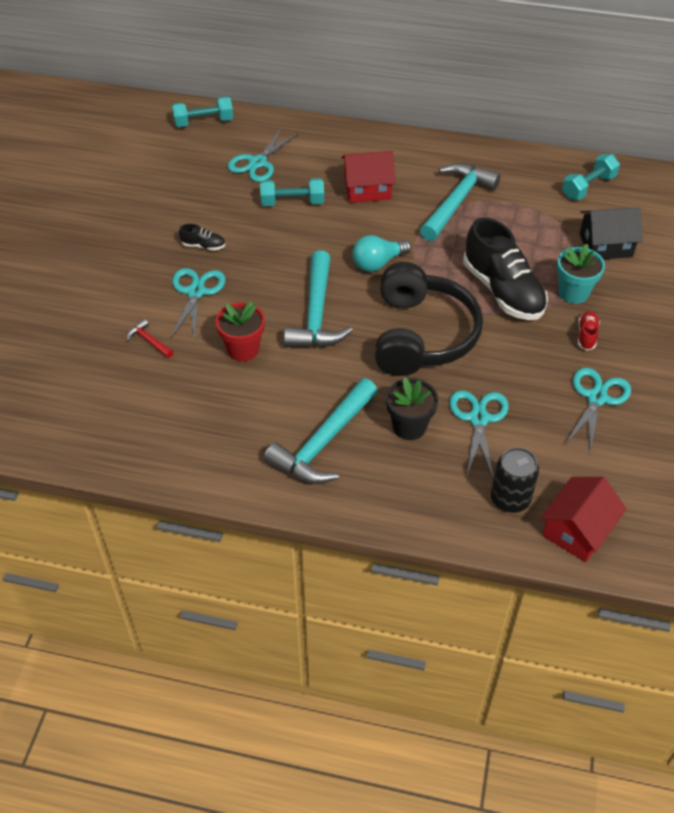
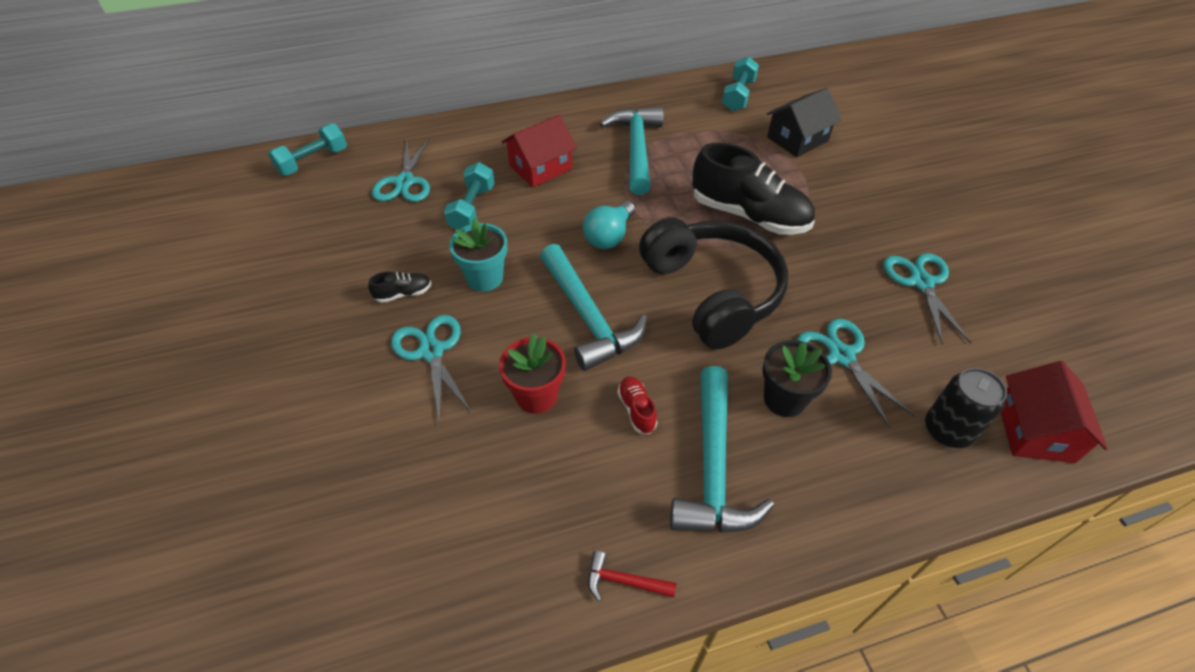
camera: 30 degrees left, 0 degrees up
red hammer [127,319,173,358] -> red hammer moved to [588,551,676,601]
turquoise dumbbell [260,178,324,206] -> turquoise dumbbell turned 45 degrees counterclockwise [444,162,495,230]
turquoise flower pot [557,244,605,304] -> turquoise flower pot moved to [449,218,507,292]
red shoe [578,311,600,350] -> red shoe moved to [617,377,657,434]

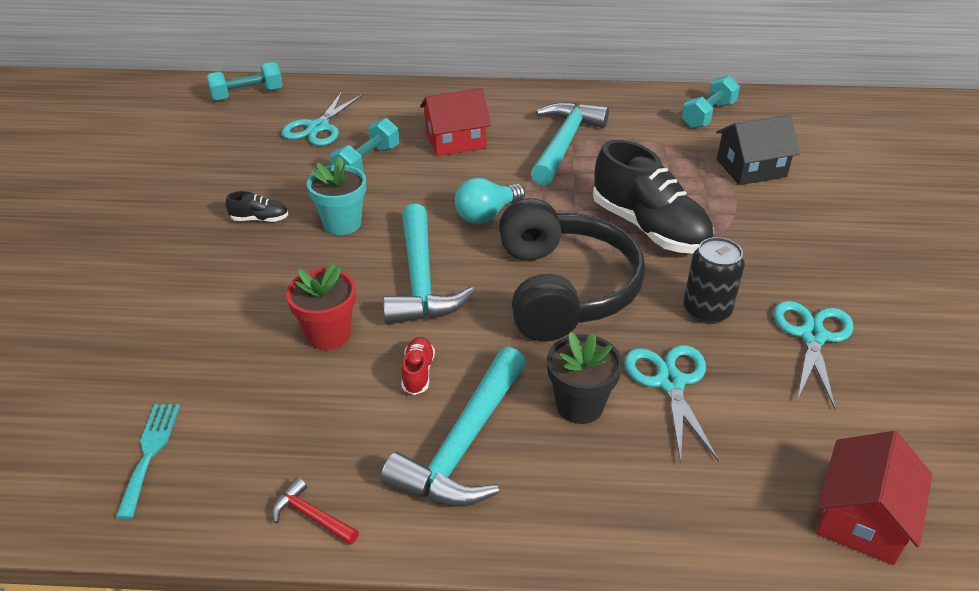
camera: 20 degrees right, 10 degrees down
turquoise scissors [391,315,472,423] -> none
black can [925,368,1007,448] -> black can moved to [684,237,745,324]
none -> turquoise fork [116,404,180,519]

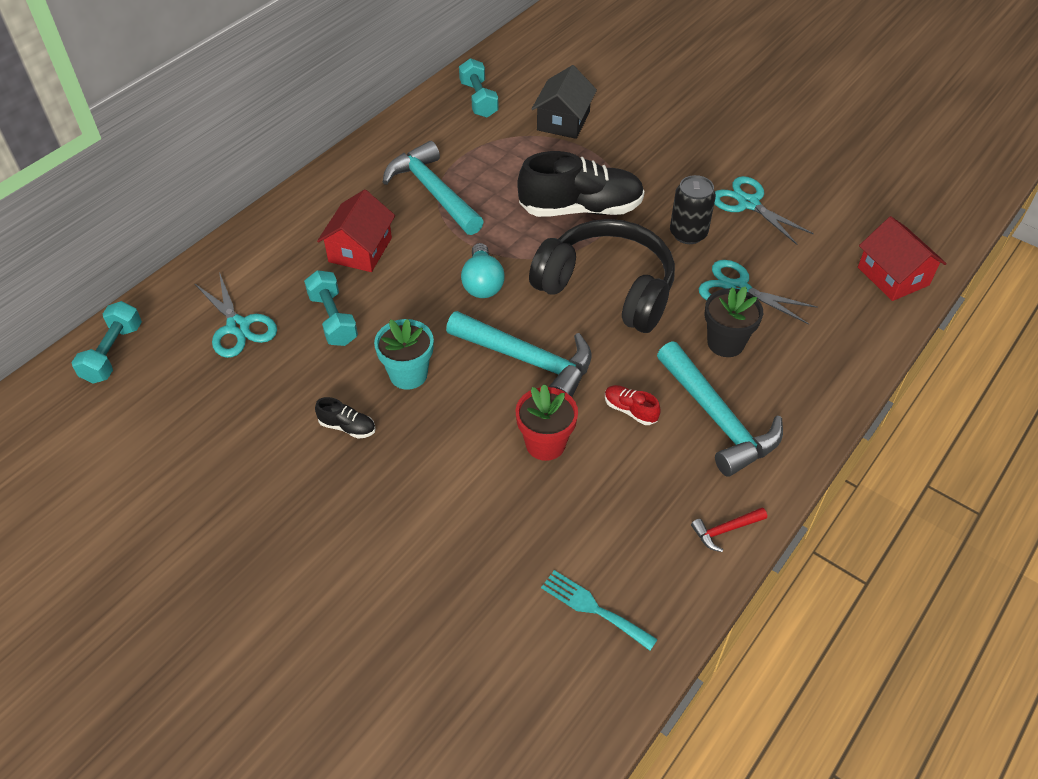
camera: 55 degrees left, 10 degrees up
black shoe [226,191,288,222] -> black shoe turned 75 degrees clockwise [315,397,376,439]

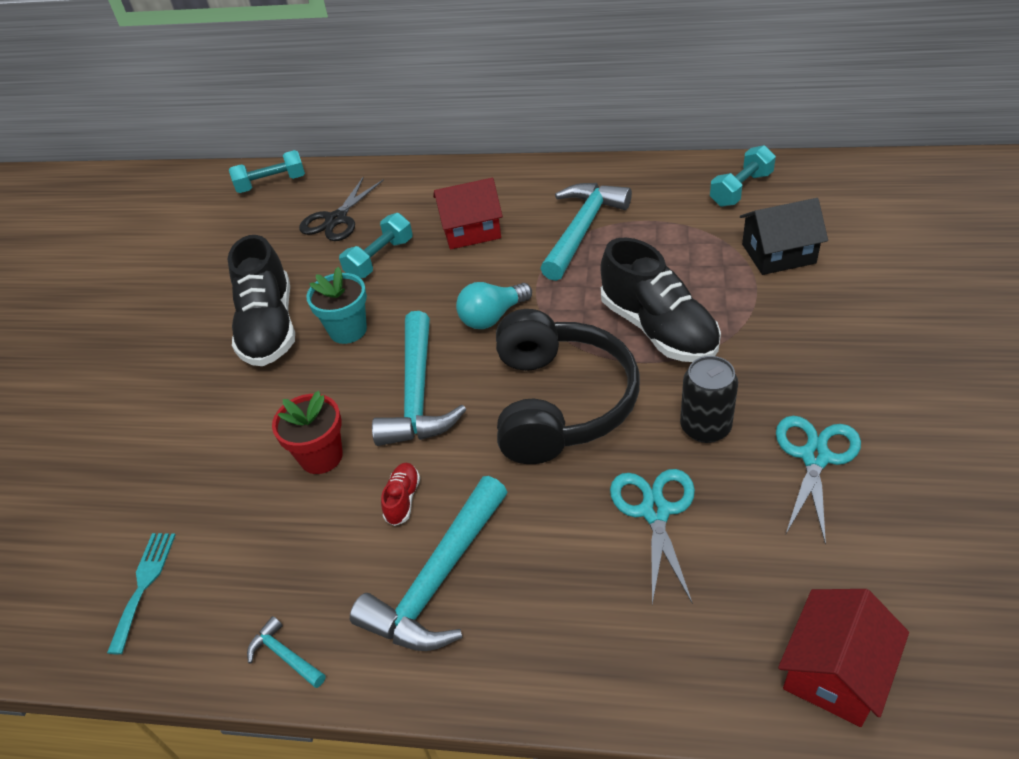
camera: 65 degrees right, 5 degrees down
turquoise scissors [194,272,277,358] -> black scissors [299,176,384,241]
black shoe [315,397,376,439] -> black shoe [228,235,295,366], size x2.40
red hammer [691,507,767,552] -> turquoise hammer [247,616,325,688]
black flower pot [705,286,763,357] -> none

